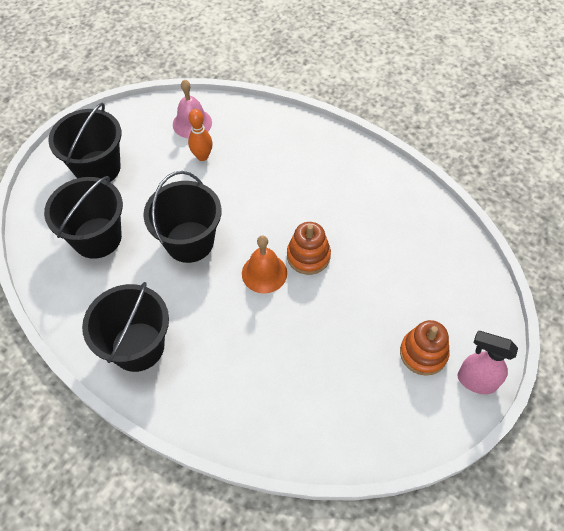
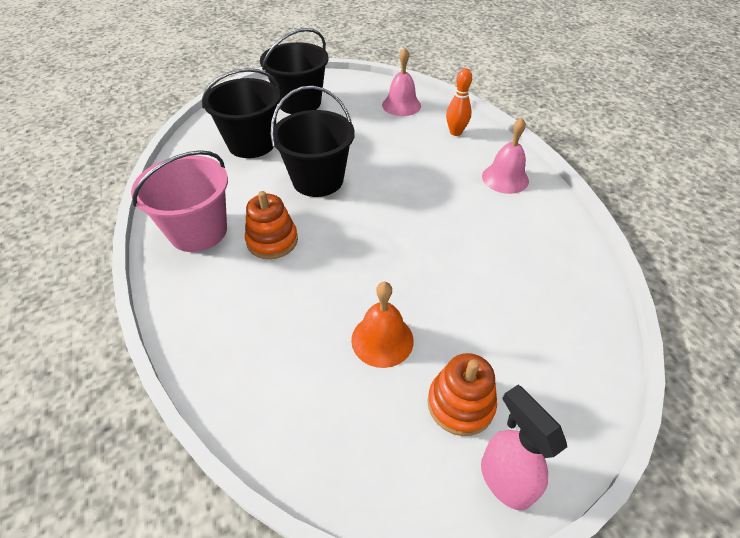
camera: 35 degrees right, 10 degrees down
black bucket [82,282,169,372] -> pink bucket [131,150,228,252]
orange bowling pin [188,109,213,161] -> orange bowling pin moved to [446,68,472,136]
orange bell [242,236,287,293] -> orange bell moved to [351,282,414,368]
orange stacking toy [287,222,331,275] -> orange stacking toy moved to [245,191,298,259]
none -> pink bell [482,118,529,194]

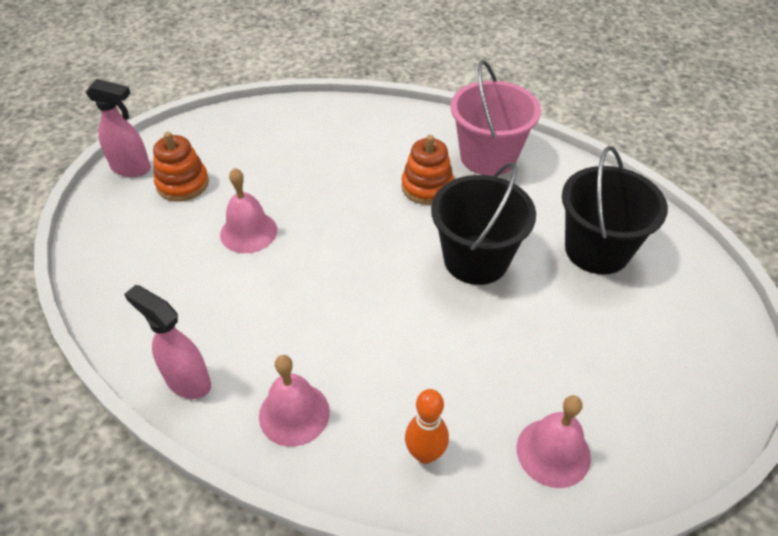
camera: 135 degrees right, 0 degrees up
black bucket [260,28,329,114] -> none
orange bell [351,282,414,368] -> none
none -> pink spray bottle [124,285,211,399]
none -> pink bell [220,168,277,253]

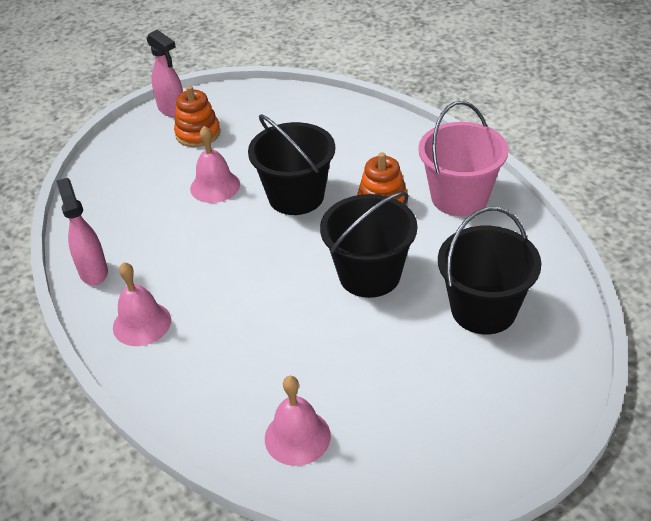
camera: 35 degrees right, 5 degrees down
orange bowling pin [405,389,449,464] -> none
none -> black bucket [248,114,335,215]

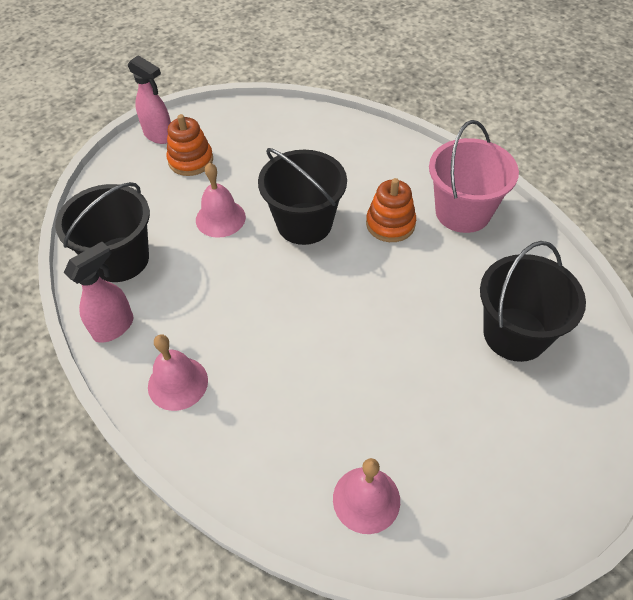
camera: 10 degrees left, 10 degrees up
pink spray bottle [56,178,108,285] -> pink spray bottle turned 75 degrees clockwise [64,242,134,343]
black bucket [320,192,417,298] -> black bucket moved to [55,182,150,282]

